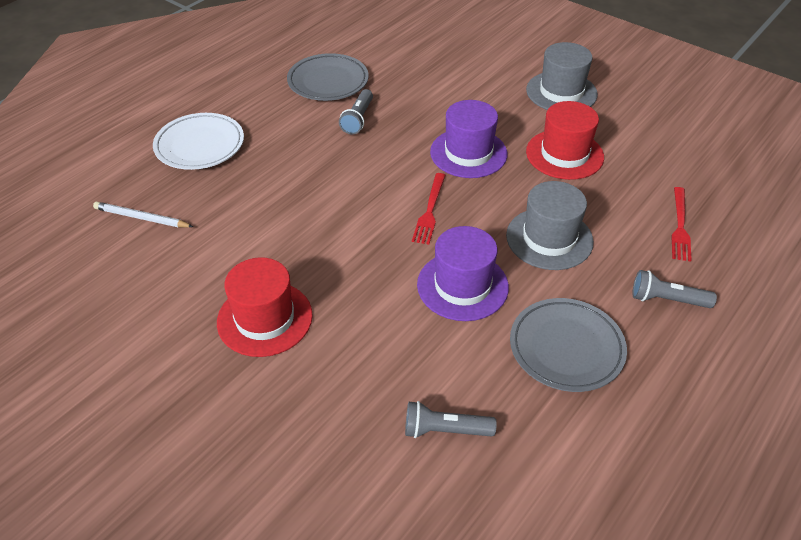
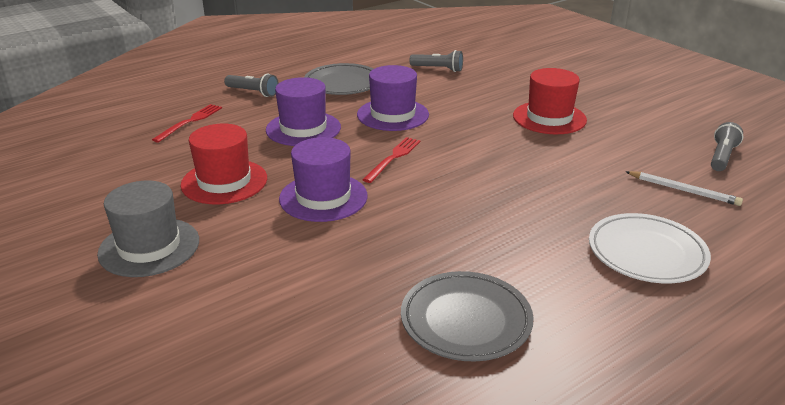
camera: 165 degrees left, 15 degrees down
grey flashlight [339,89,373,135] -> grey flashlight moved to [711,122,743,171]
grey hat [506,181,594,270] -> purple hat [266,77,341,146]

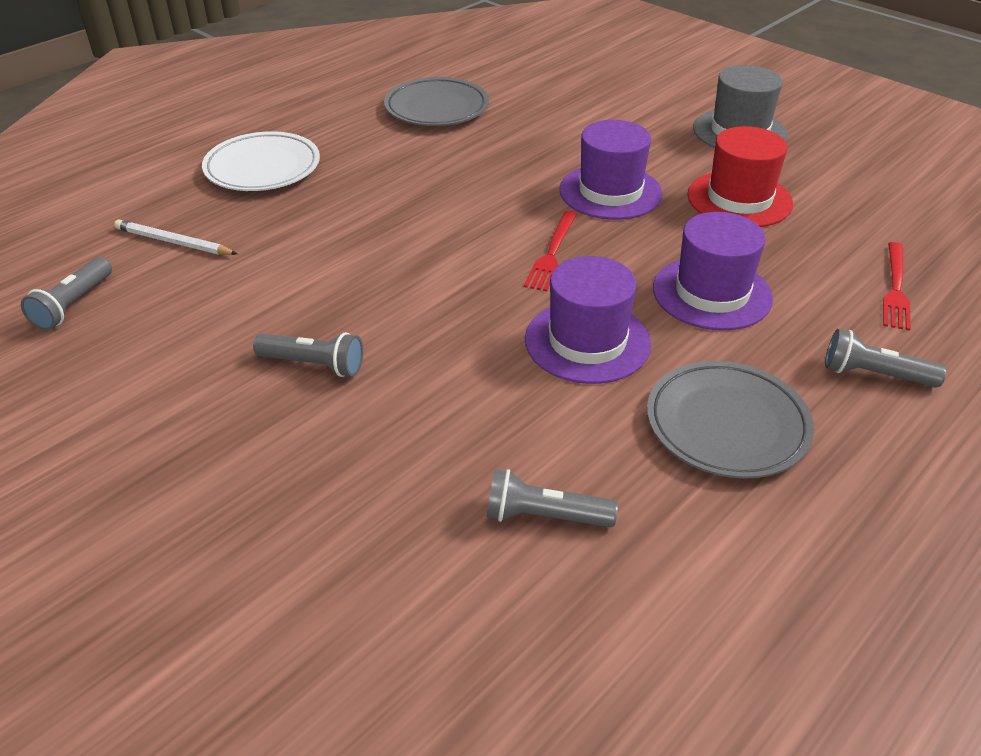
camera: 170 degrees right, 10 degrees up
red hat [513,68,587,134] -> grey flashlight [253,332,363,377]

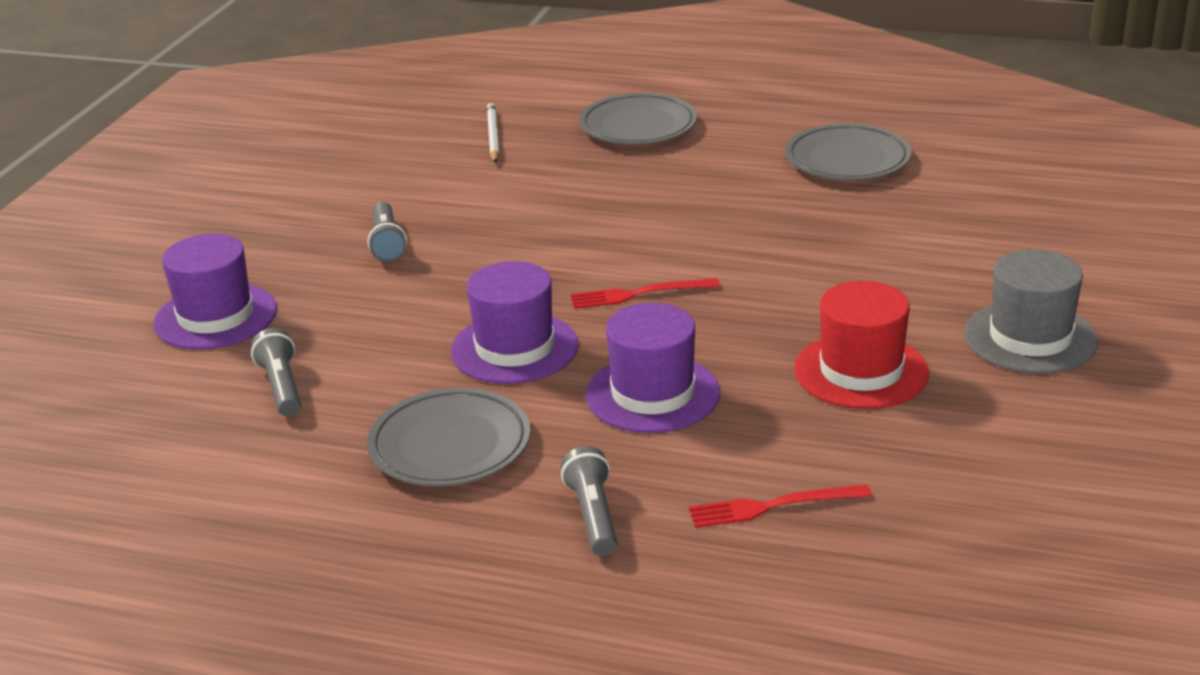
camera: 65 degrees right, 10 degrees down
grey flashlight [21,257,112,330] -> none
white plate [202,131,320,191] -> grey plate [579,93,697,144]
purple hat [560,120,663,220] -> purple hat moved to [154,234,277,349]

